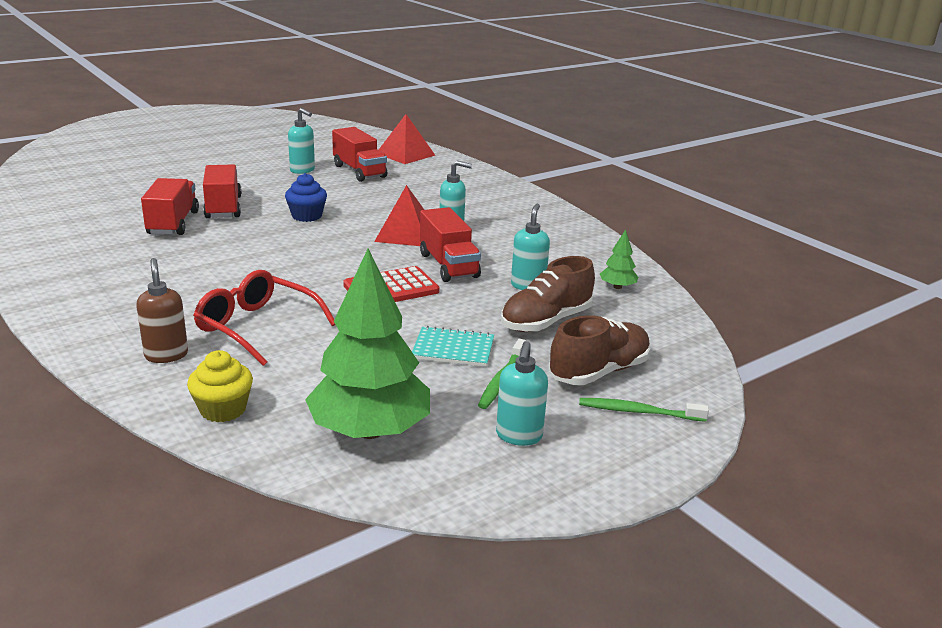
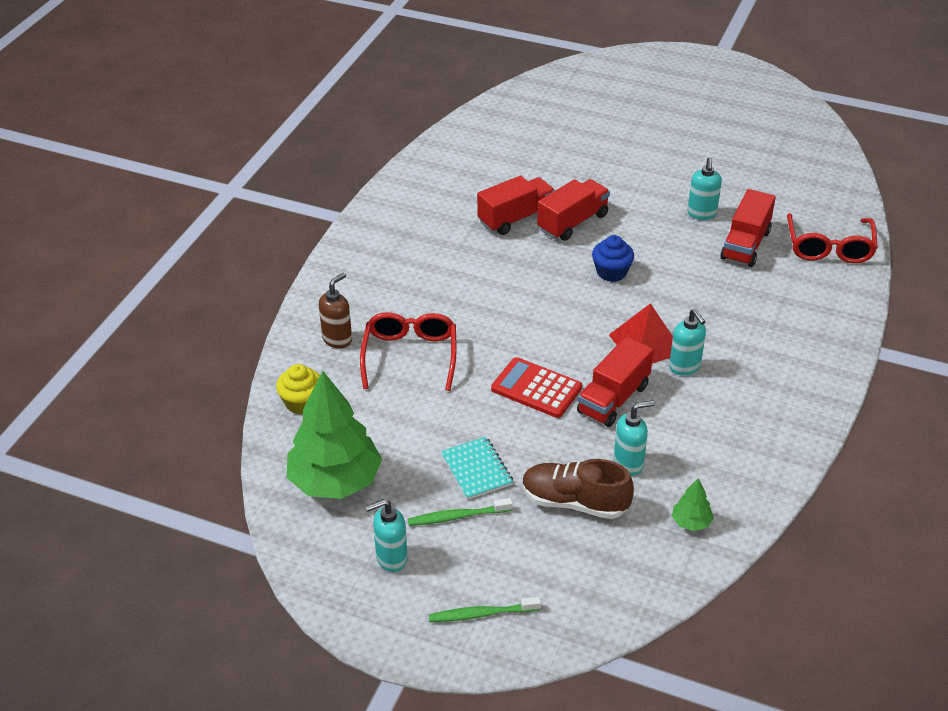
camera: 60 degrees right, 15 degrees up
red pyramid [379,114,435,164] -> red glasses [787,213,878,263]
brown shoe [549,315,650,385] -> none
green toothbrush [579,398,709,422] -> green toothbrush turned 75 degrees counterclockwise [429,597,541,622]

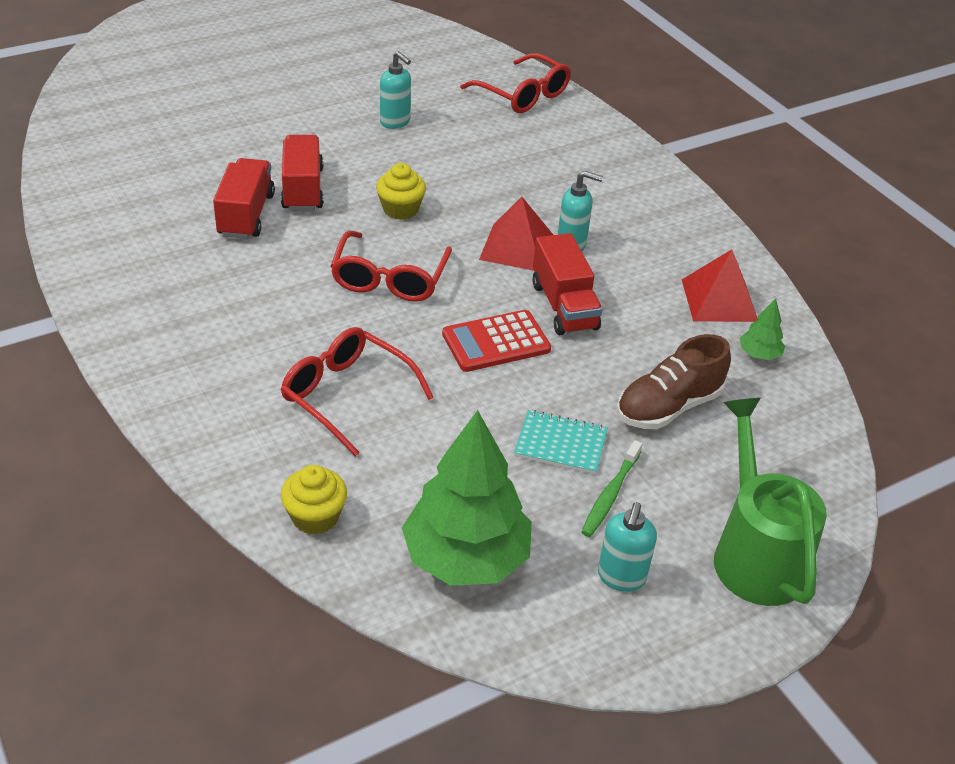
camera: 55 degrees left, 0 degrees up
brown soap dispenser [319,273,352,348] -> none
green toothbrush [429,597,541,622] -> green watering can [714,398,827,606]
blue cupcake [592,235,634,282] -> yellow cupcake [376,163,426,220]
turquoise soap dispenser [614,400,655,476] -> none
red truck [720,189,776,267] -> none
none -> red glasses [331,231,452,302]
none -> red pyramid [682,249,758,322]

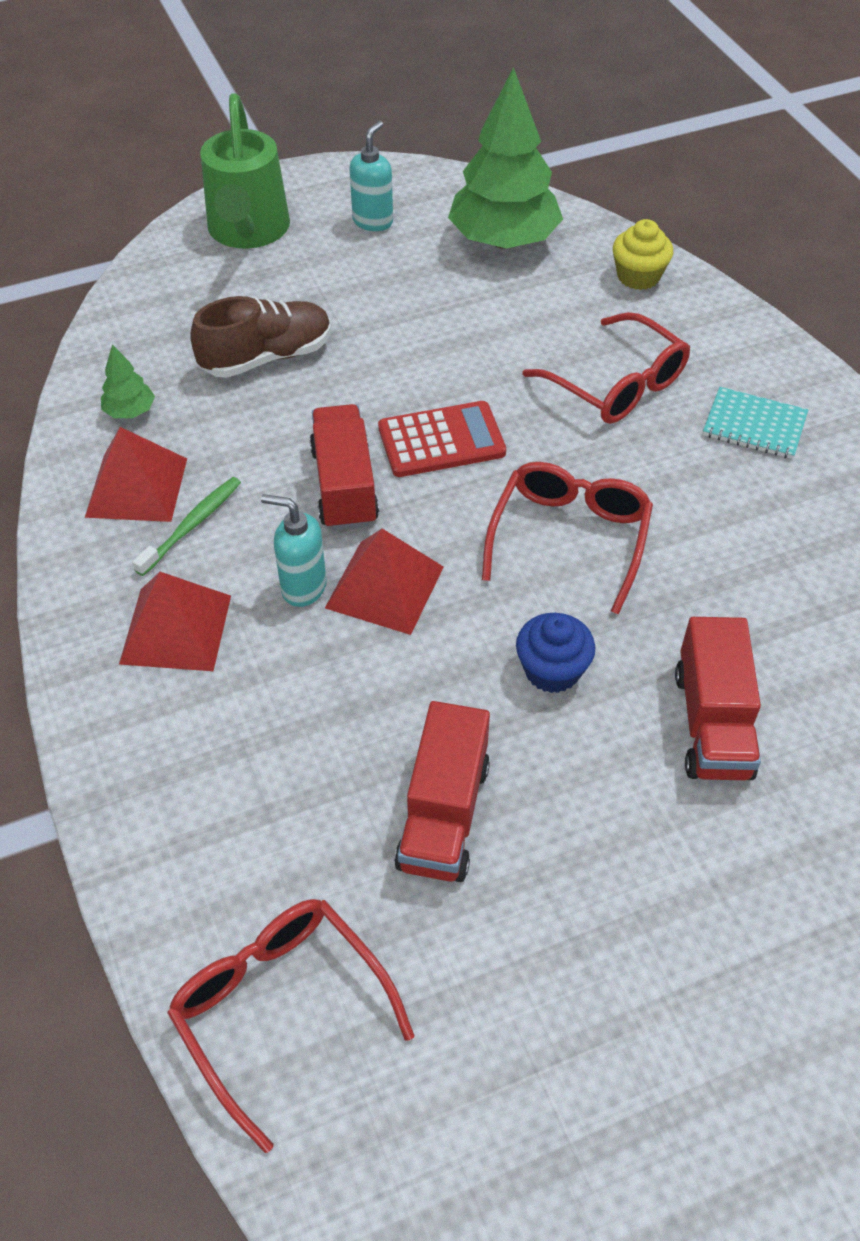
camera: 170 degrees left, 10 degrees up
red truck [213,158,275,239] -> red truck moved to [394,701,490,882]
yellow cupcake [376,163,426,220] -> blue cupcake [516,613,595,693]
turquoise soap dispenser [380,51,411,129] -> none
turquoise notebook [514,410,608,474] -> turquoise notebook moved to [703,387,808,459]
green toothbrush [581,440,642,537] -> green toothbrush moved to [132,477,241,576]
none -> red pyramid [119,572,231,671]

